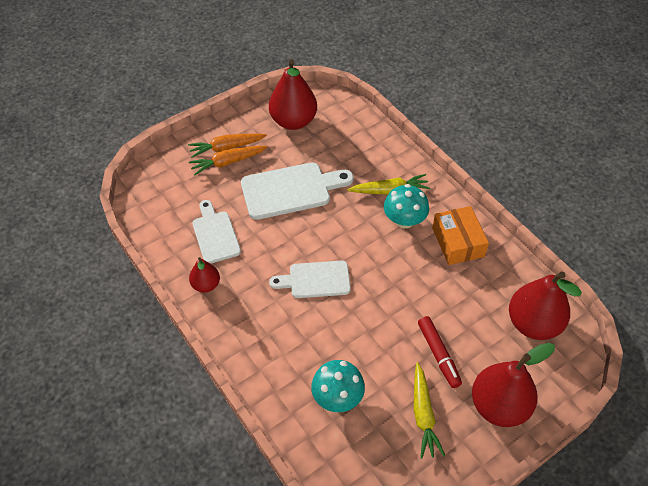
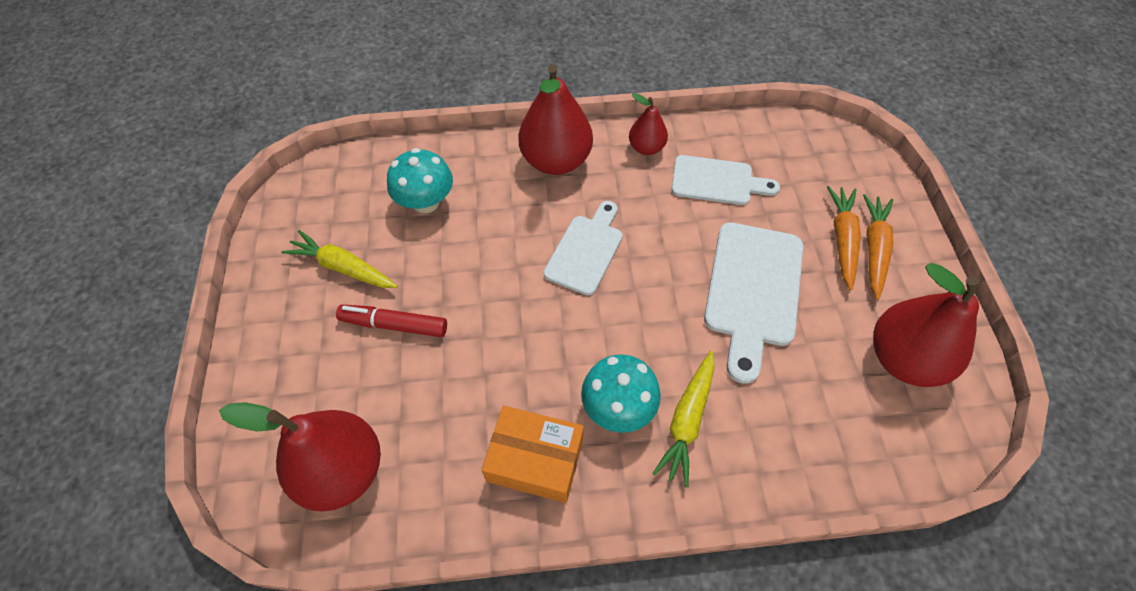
camera: 120 degrees right, 5 degrees up
red pear [472,343,555,427] -> red pear moved to [518,64,593,175]

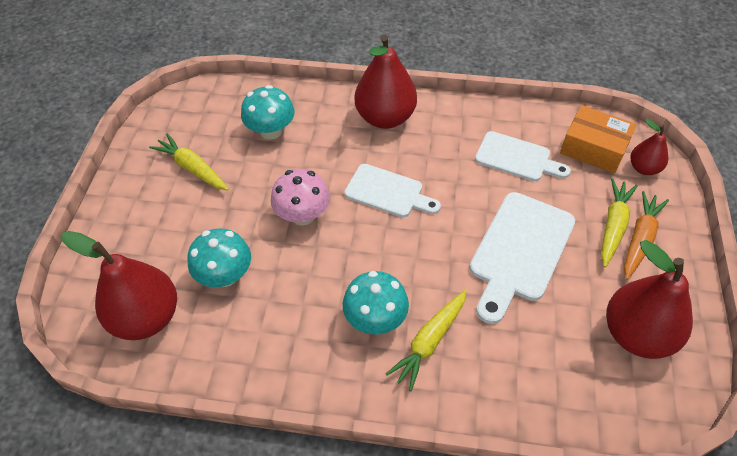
camera: 15 degrees right, 5 degrees down
red marker [336,305,447,337] -> none
orange box [482,406,584,503] -> orange box moved to [560,105,637,173]
white cutting board [544,201,623,295] -> white cutting board turned 75 degrees clockwise [344,164,441,217]
red pear [629,93,668,155] -> red pear moved to [631,119,668,175]
orange carrot [827,186,861,290] -> yellow carrot [601,178,638,267]
none -> turquoise mushroom [187,228,251,287]
none -> pink mushroom [271,169,330,226]

